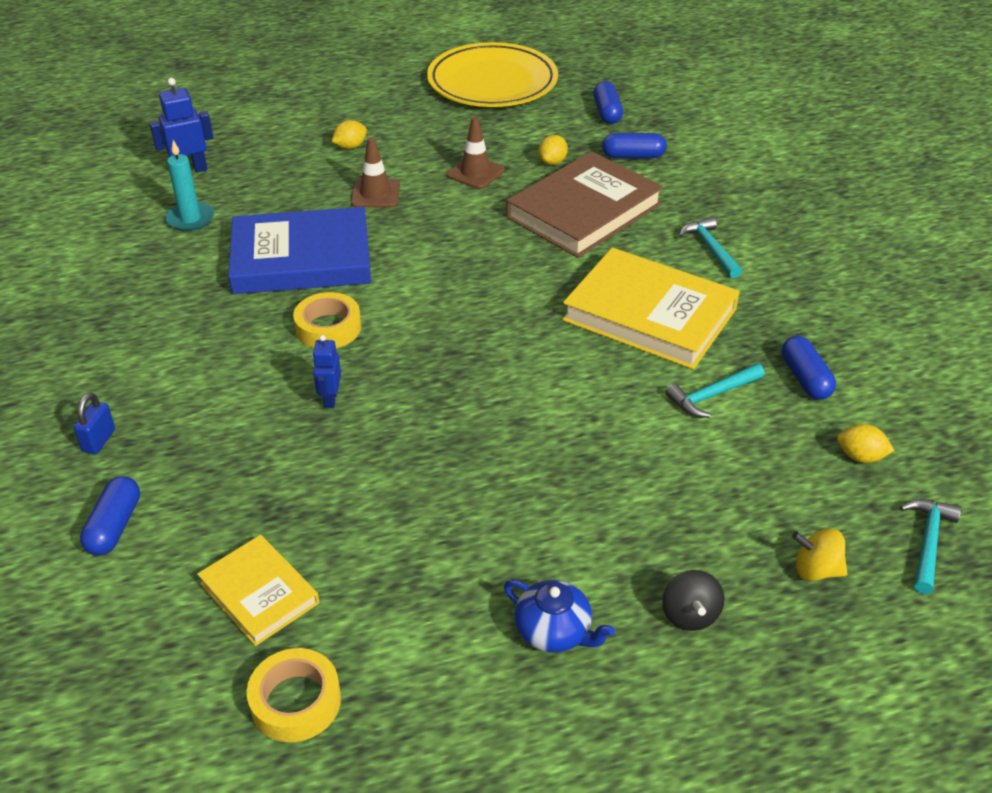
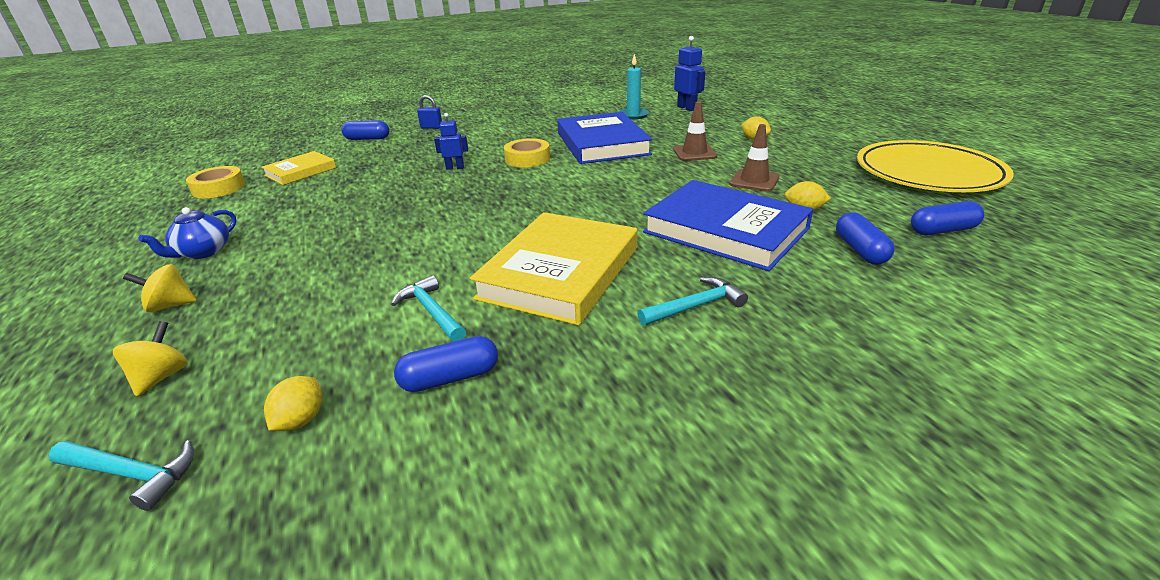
camera: 85 degrees right, 10 degrees down
brown book [506,151,664,258] -> blue book [643,180,813,271]
black spinning top [662,570,724,631] -> yellow spinning top [123,264,197,312]

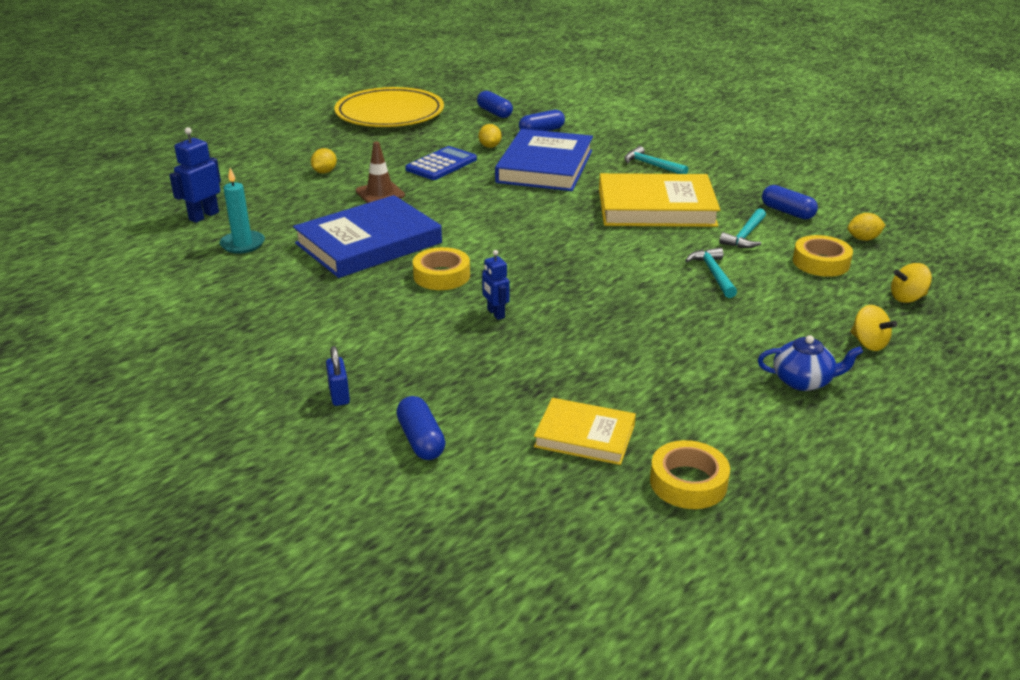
camera: 115 degrees left, 0 degrees up
turquoise hammer [48,440,194,511] -> turquoise hammer moved to [685,247,737,298]
brown traffic cone [729,124,779,192] -> blue calculator [405,146,477,180]
none -> yellow tape [793,235,853,277]

